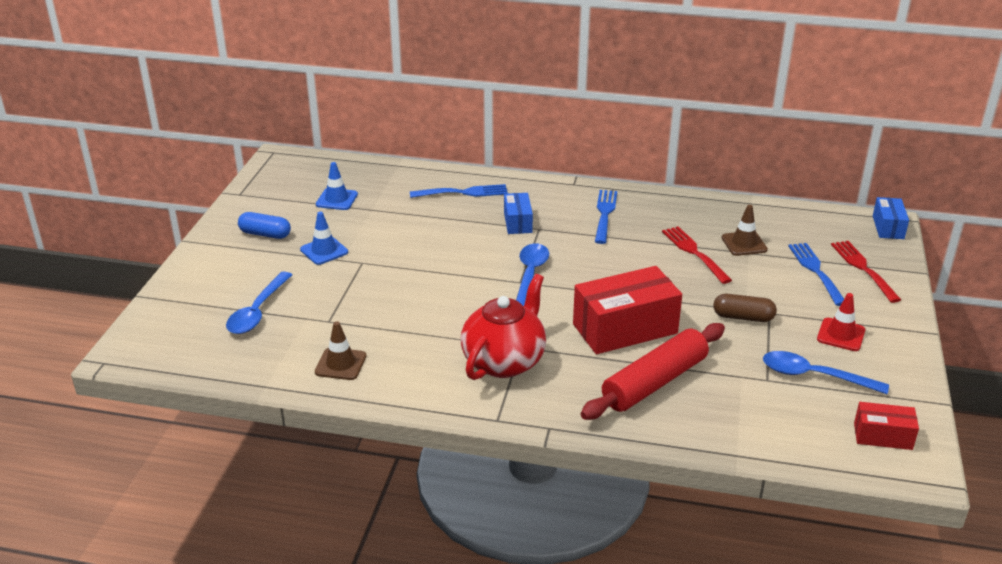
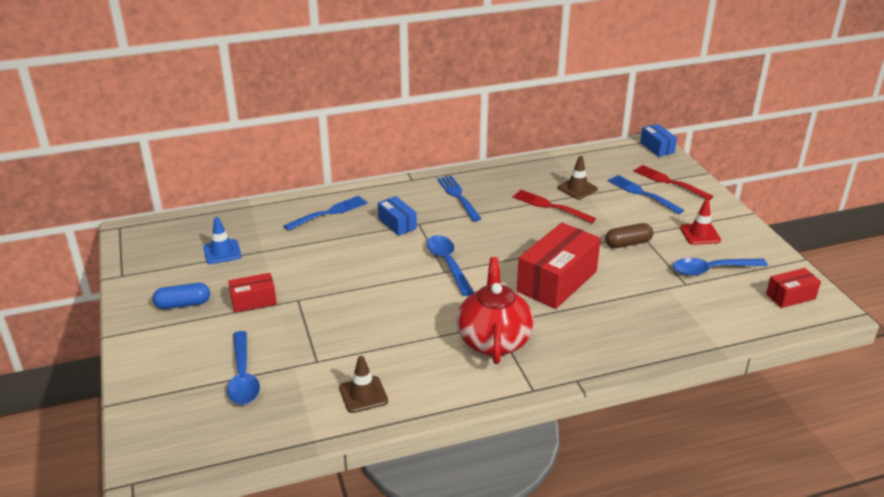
camera: 30 degrees left, 0 degrees up
blue traffic cone [300,212,348,265] -> red box [228,273,277,312]
red rolling pin [581,323,725,420] -> none

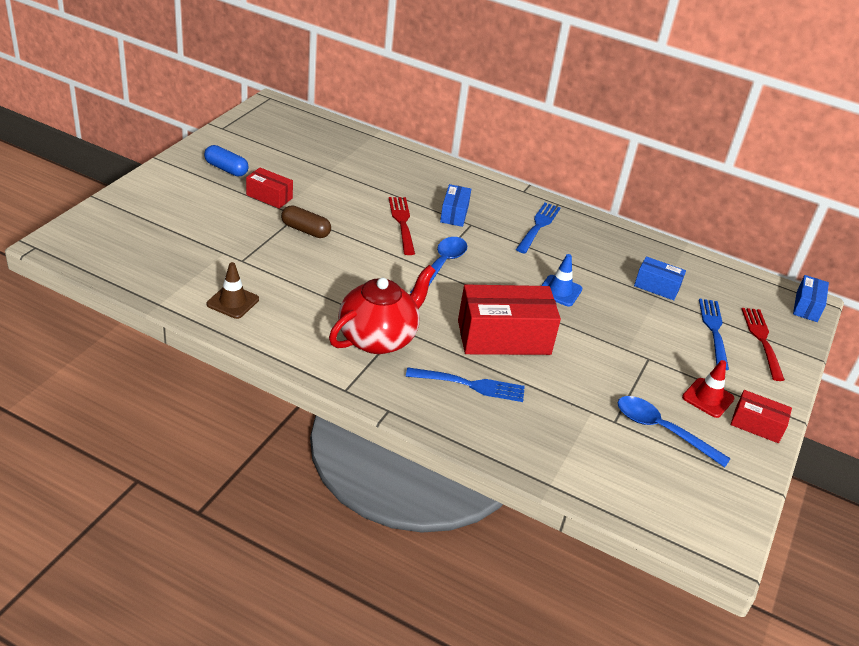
camera: 40 degrees right, 5 degrees up
blue traffic cone [203,217,241,264] -> blue traffic cone moved to [541,254,582,307]
blue spoon [227,331,260,404] -> none
blue fork [284,196,367,231] -> blue fork moved to [406,367,525,402]
red fork [513,190,596,223] -> red fork moved to [389,197,415,255]
brown traffic cone [558,156,598,199] -> blue box [634,256,686,300]
brown capsule [605,223,653,248] -> brown capsule moved to [281,205,331,238]
red box [766,268,821,308] -> red box moved to [731,390,792,443]

